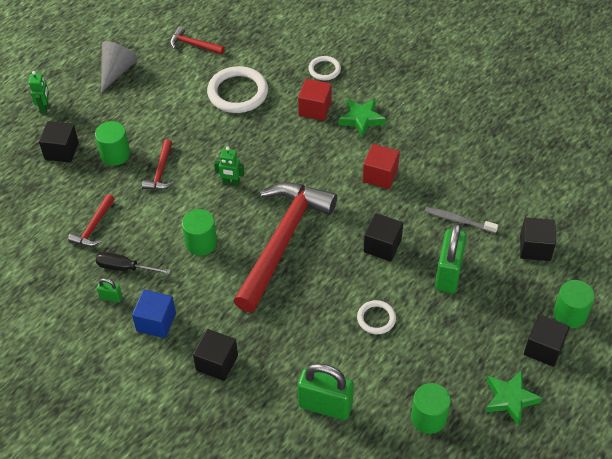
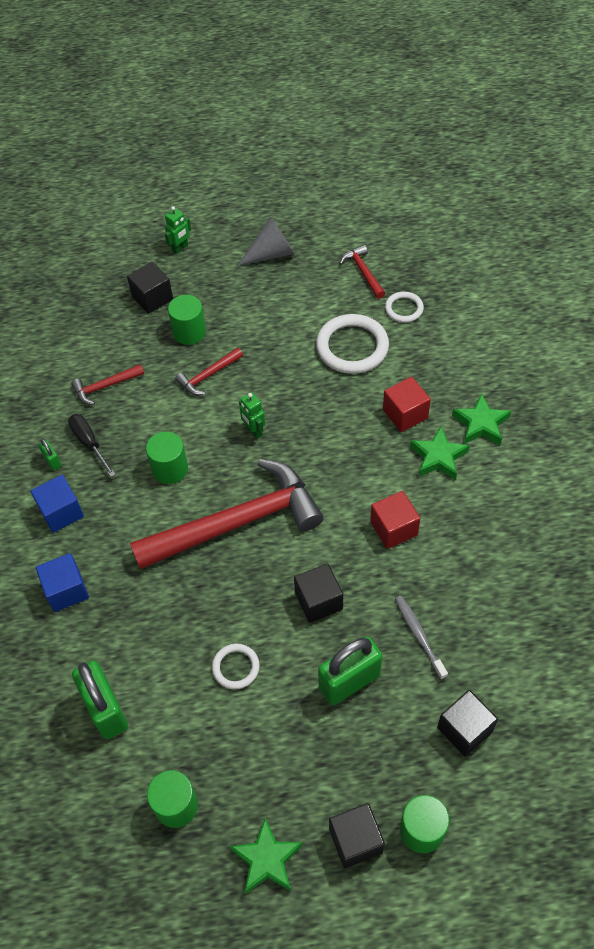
camera: 45 degrees right, 5 degrees up
black cube [193,329,238,381] -> blue cube [36,553,89,612]
white ring [308,56,341,80] -> white ring moved to [385,292,424,323]
none -> green star [452,393,511,445]

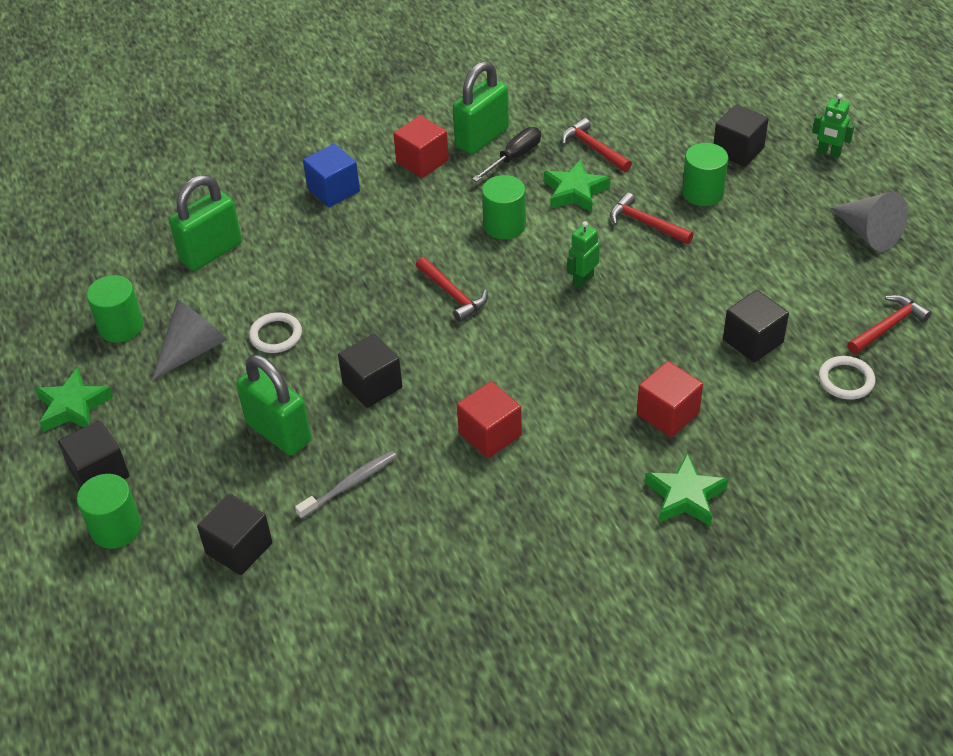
camera: 75 degrees right, 10 degrees down
blue cube [30,475,84,533] -> red cube [393,115,449,178]
green padlock [38,438,61,470] -> green padlock [453,61,509,155], size x2.25
red hammer [130,459,324,569] -> red hammer [416,257,488,322], size x0.42
white ring [316,314,389,374] -> black cube [723,290,789,363]
green star [410,426,470,480] -> green star moved to [544,159,610,212]
none -> grey cone [152,300,227,381]

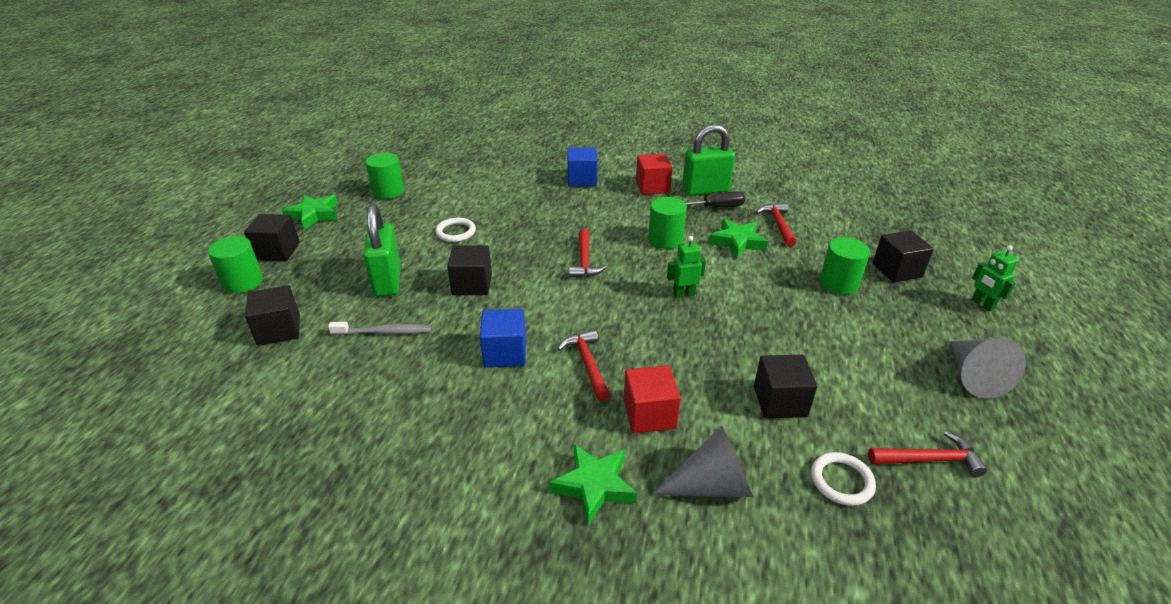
camera: 35 degrees right, 10 degrees down
grey cone [152,300,227,381] -> grey cone moved to [652,426,753,497]
green padlock [169,175,242,271] -> none
red cube [457,381,522,458] -> blue cube [480,309,526,367]
red hammer [610,192,694,244] -> red hammer moved to [557,329,610,401]

